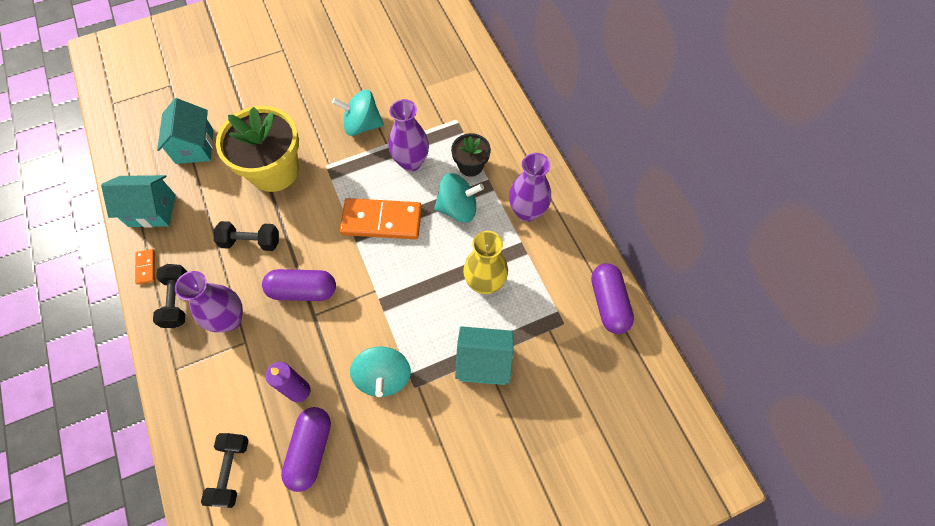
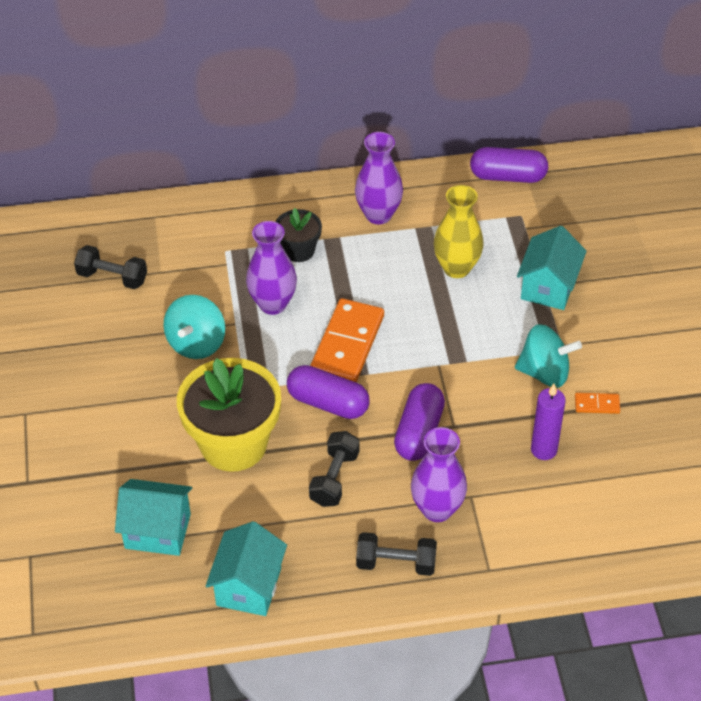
camera: 75 degrees left, 15 degrees down
orange domino [135,249,155,285] -> orange domino moved to [575,393,620,414]
black dumbbell [201,433,249,508] -> black dumbbell moved to [74,245,147,289]
purple capsule [281,407,331,492] -> purple capsule moved to [287,365,370,419]
turquoise spinning top [434,173,484,223] -> none

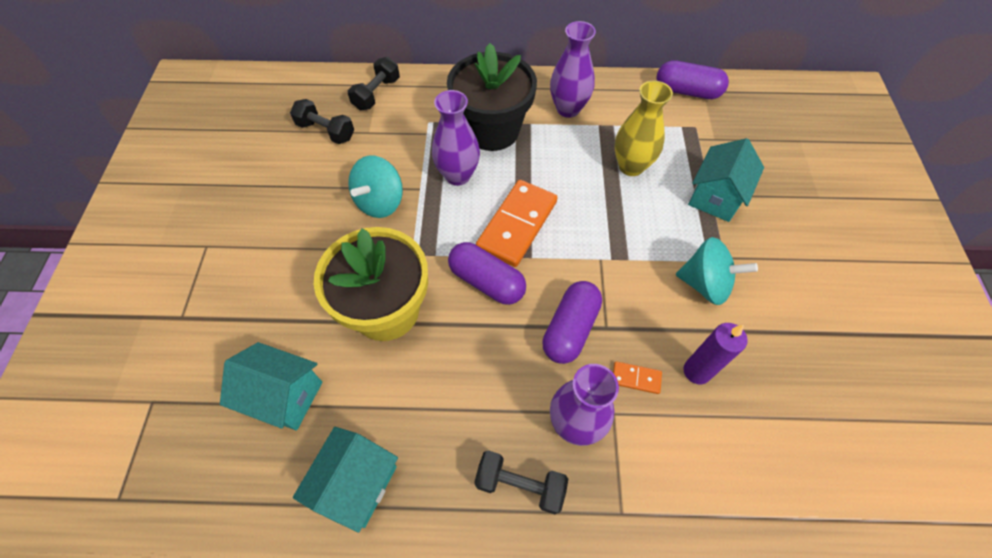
camera: 10 degrees right, 10 degrees up
black flower pot [275,208,322,262] -> black flower pot [447,43,537,151], size x1.94
black dumbbell [309,431,360,507] -> black dumbbell moved to [348,57,400,110]
orange domino [575,393,620,414] -> orange domino moved to [613,361,662,394]

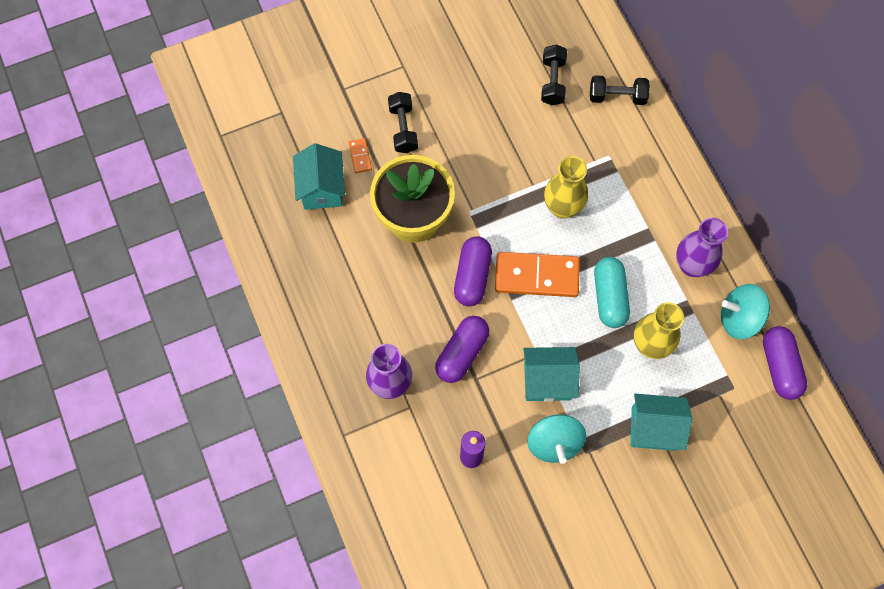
camera: 65 degrees right, 10 degrees up
turquoise house [293,427,398,533] -> turquoise house moved to [523,347,580,402]
turquoise spinning top [348,155,403,218] -> turquoise spinning top moved to [721,284,770,339]
purple vase [432,90,480,186] -> yellow vase [544,156,588,219]
black flower pot [447,43,537,151] -> none
black dumbbell [474,450,568,514] -> black dumbbell moved to [388,92,418,153]
purple capsule [542,281,602,364] -> purple capsule turned 60 degrees counterclockwise [435,316,489,383]
orange domino [613,361,662,394] -> orange domino moved to [349,138,372,173]
none -> turquoise capsule [594,257,630,328]

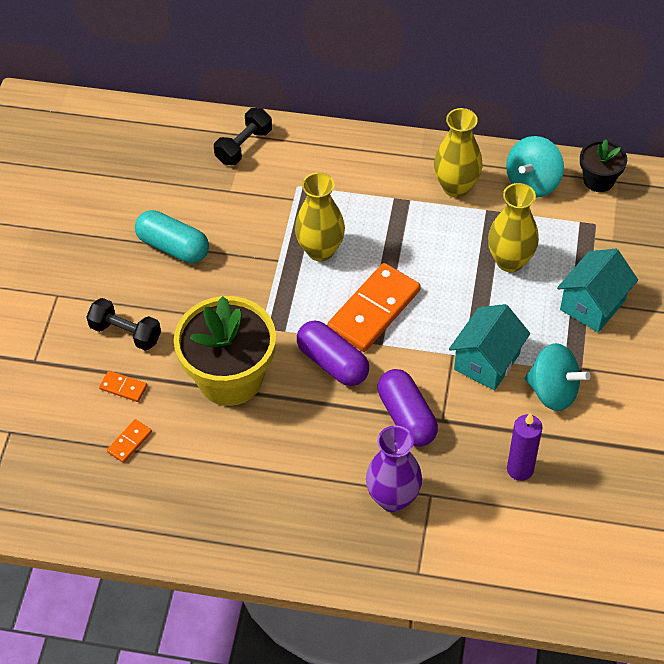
camera: 55 degrees left, 15 degrees down
turquoise house [293,143,345,210] -> orange domino [107,419,152,463]
black dumbbell [541,45,567,105] -> none
turquoise capsule [594,257,630,328] -> turquoise capsule moved to [135,210,209,263]
purple vase [676,218,728,277] -> yellow vase [434,108,483,198]
purple capsule [763,326,807,400] -> black flower pot [580,139,627,192]

